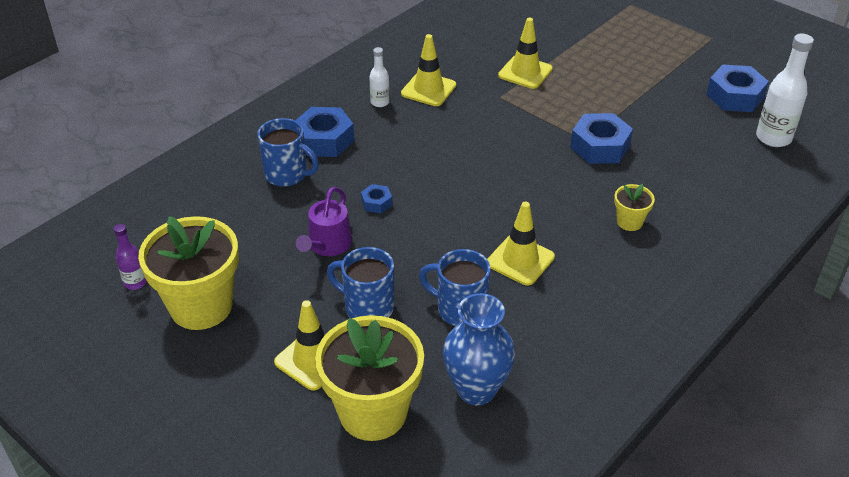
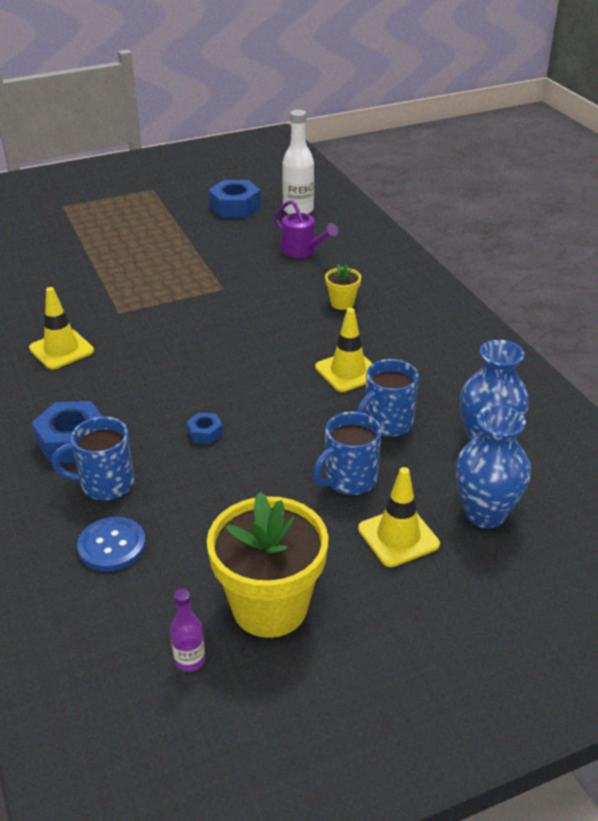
camera: 65 degrees left, 5 degrees down
blue mug [258,118,319,187] -> blue mug turned 150 degrees counterclockwise [52,417,134,500]
purple watering can [296,187,352,256] -> purple watering can moved to [275,200,338,258]
yellow flower pot [315,315,424,441] -> blue vase [455,405,531,528]
white bottle [369,47,390,107] -> none
yellow traffic cone [498,18,553,89] -> none
blue nut [570,113,633,164] -> none
none -> blue button [77,517,146,571]

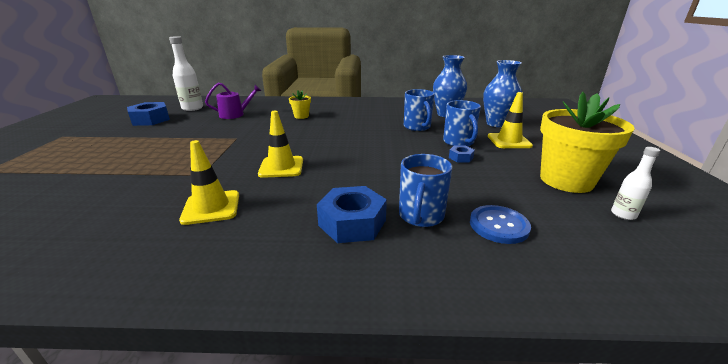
camera: 65 degrees left, 10 degrees down
purple bottle [170,589,205,672] -> white bottle [611,147,660,220]
blue nut [187,413,223,444] -> blue nut moved to [449,145,475,163]
yellow traffic cone [315,308,373,392] -> yellow traffic cone moved to [258,111,303,178]

